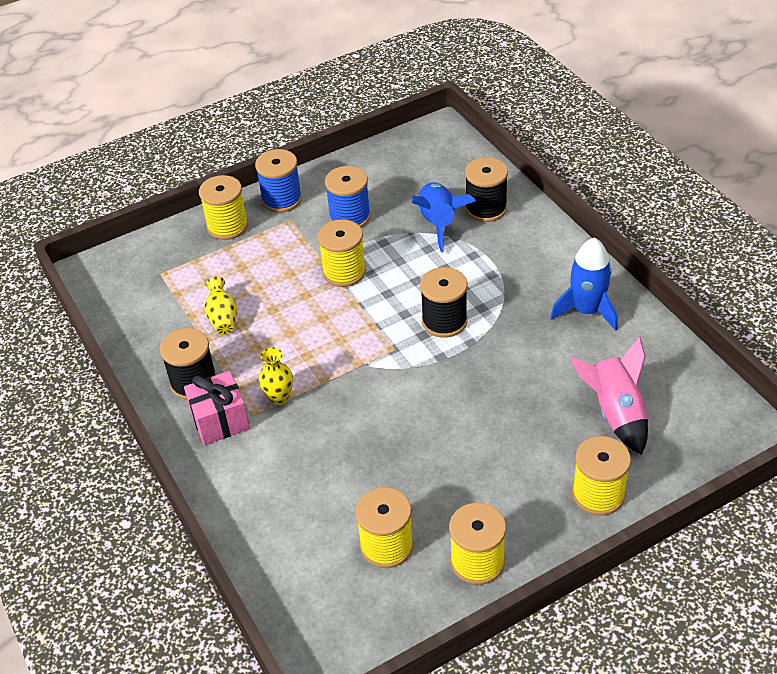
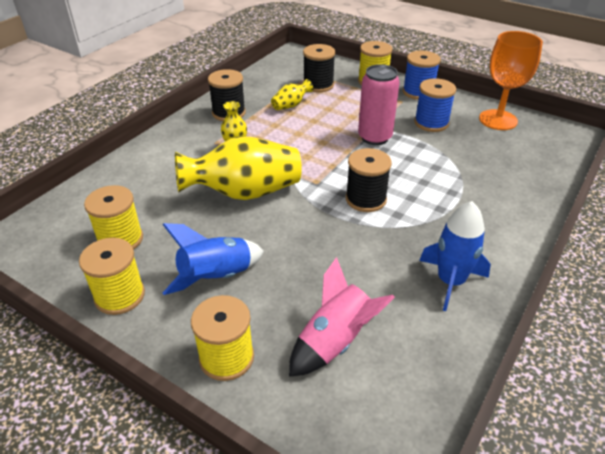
camera: 60 degrees right, 5 degrees down
pink gift [184,371,250,445] -> none
yellow spool [318,219,366,287] -> pink can [358,64,400,145]
blue rocket [411,182,476,252] -> blue rocket moved to [162,223,264,295]
black spool [465,157,508,222] -> black spool moved to [303,44,335,92]
none -> yellow vase [175,136,302,200]
none -> orange goblet [479,31,543,130]

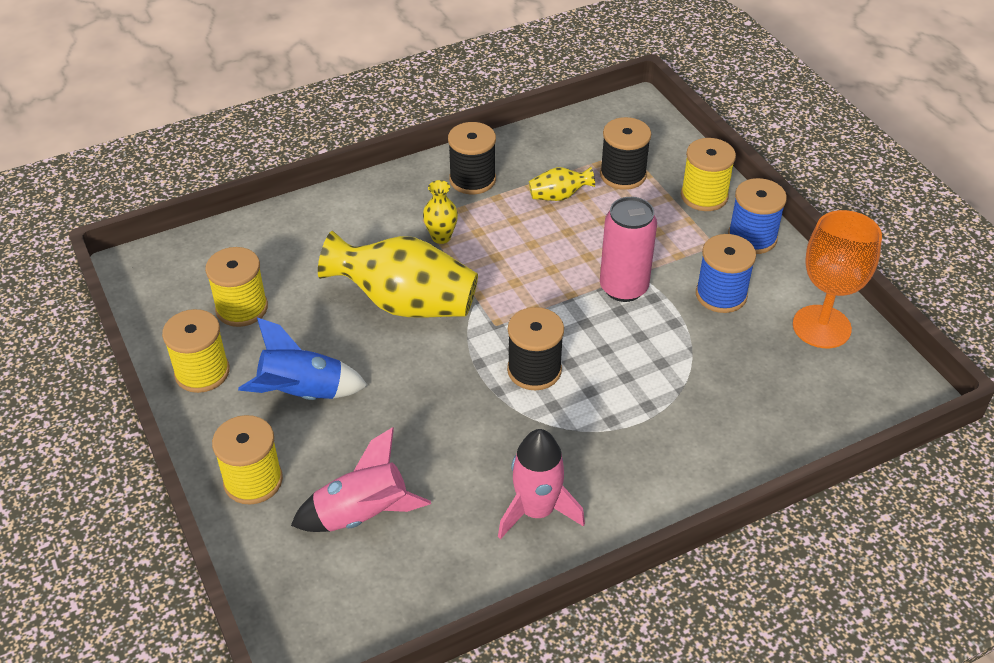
camera: 30 degrees right, 5 degrees up
blue rocket [419,201,491,311] -> pink rocket [498,429,585,539]

